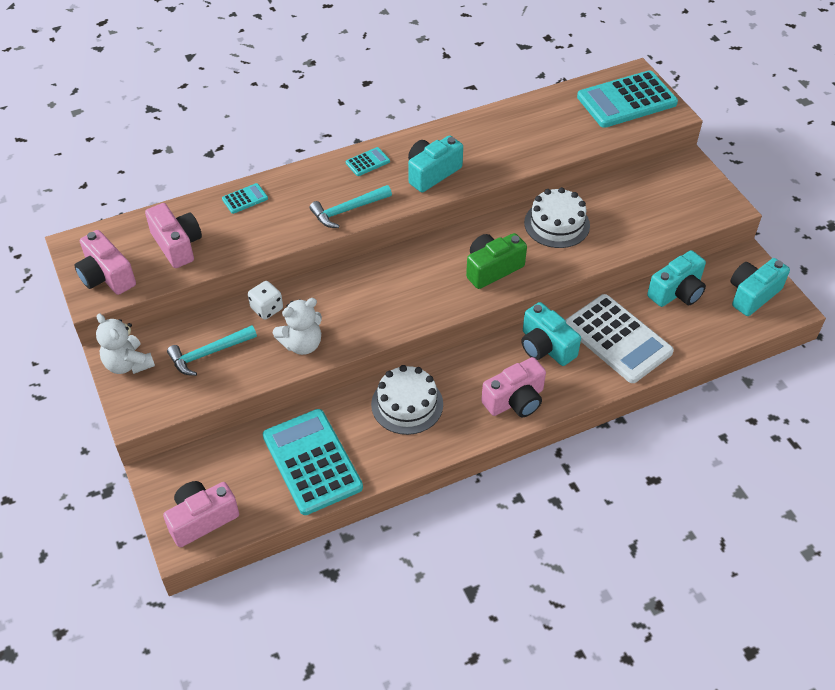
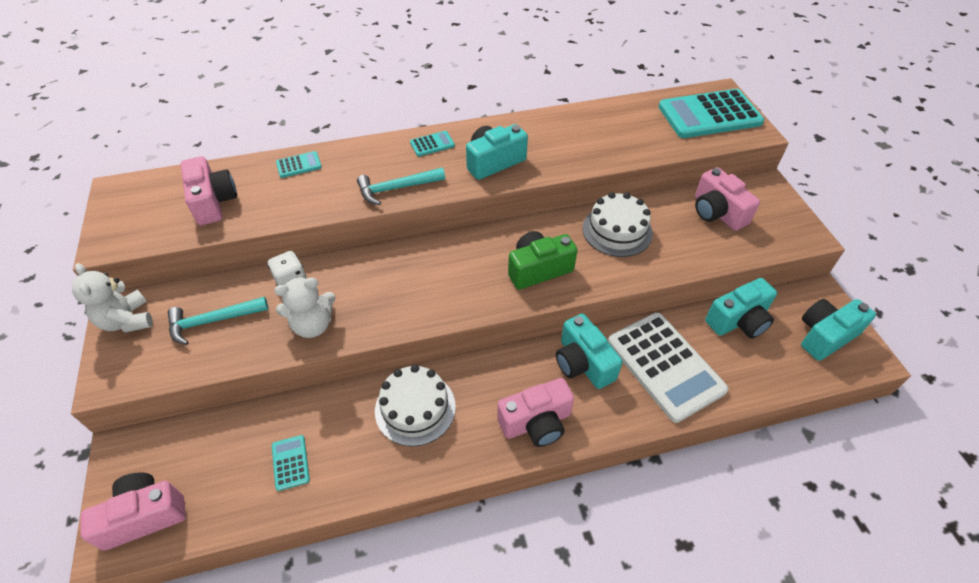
camera: 10 degrees right, 0 degrees up
pink camera [74,230,136,295] -> pink camera moved to [695,167,760,231]
turquoise calculator [263,409,363,515] -> turquoise calculator [272,435,310,491], size x0.42

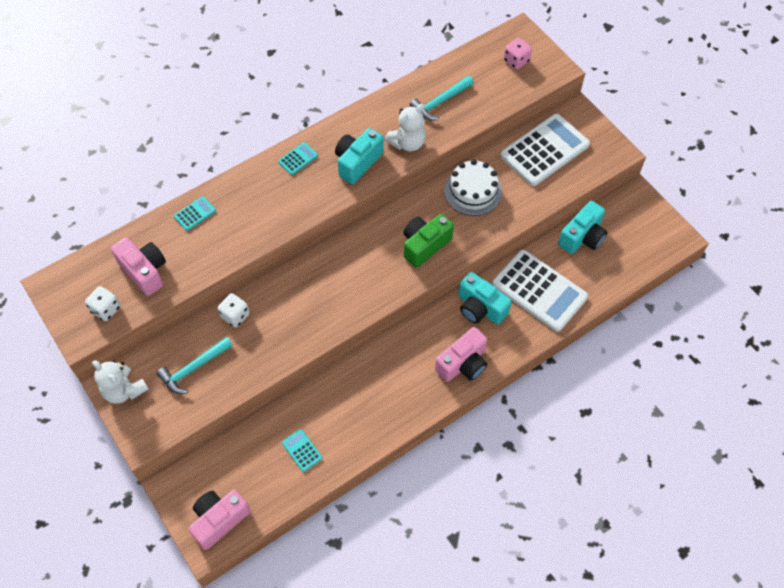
camera: 20 degrees left, 10 degrees up
white teddy bear [274,277,336,338] -> white teddy bear moved to [385,104,426,151]
turquoise hammer [357,168,445,205] -> turquoise hammer moved to [410,76,474,121]
white cake [375,365,456,447] -> none
turquoise calculator [659,89,764,138] -> pink dice [504,38,532,69]
pink camera [695,167,760,231] -> white calculator [500,114,590,186]
turquoise camera [801,299,876,361] -> none
none -> white dice [85,286,120,321]

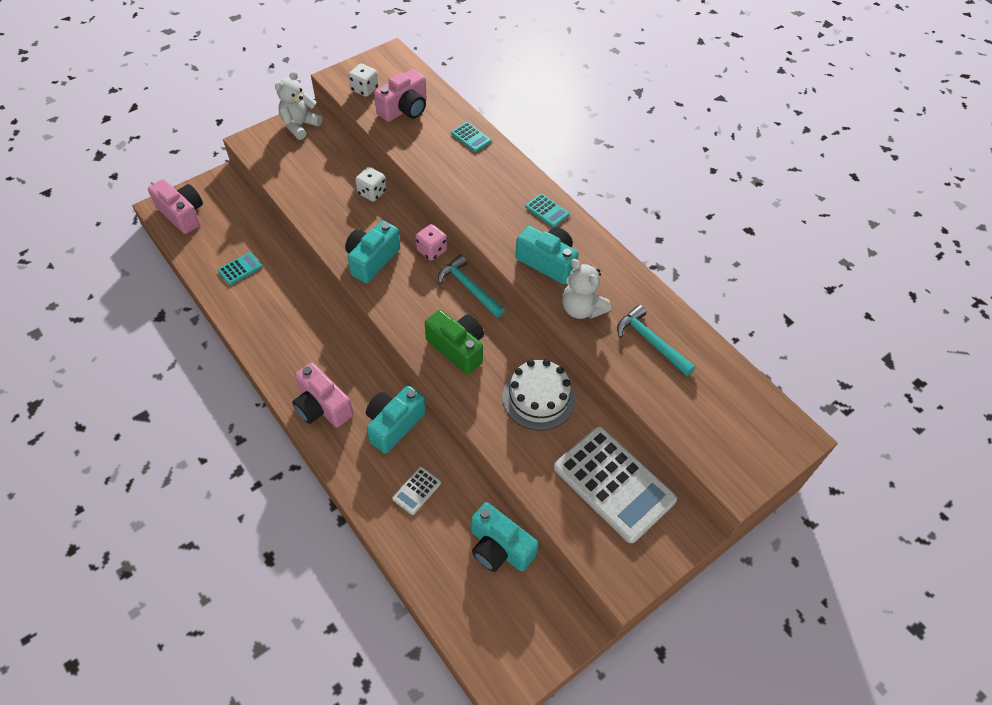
camera: 85 degrees right, 5 degrees down
turquoise hammer [157,337,233,394] -> turquoise hammer moved to [438,255,505,318]
white calculator [492,250,588,332] -> white calculator [392,467,441,515], size x0.42
pink dice [504,38,532,69] -> pink dice moved to [415,224,447,261]
none -> turquoise camera [345,221,400,283]

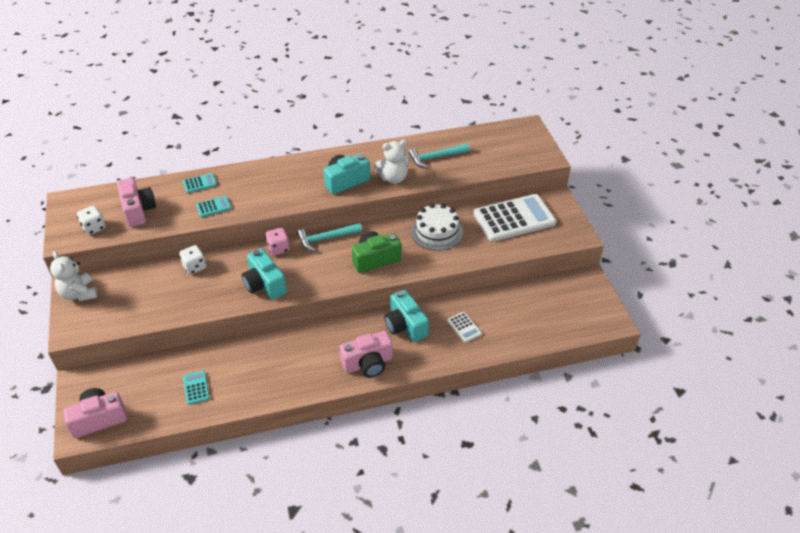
camera: 65 degrees left, 10 degrees down
turquoise camera [471,502,539,572] -> none
turquoise calculator [525,193,569,227] -> turquoise calculator moved to [196,196,232,217]

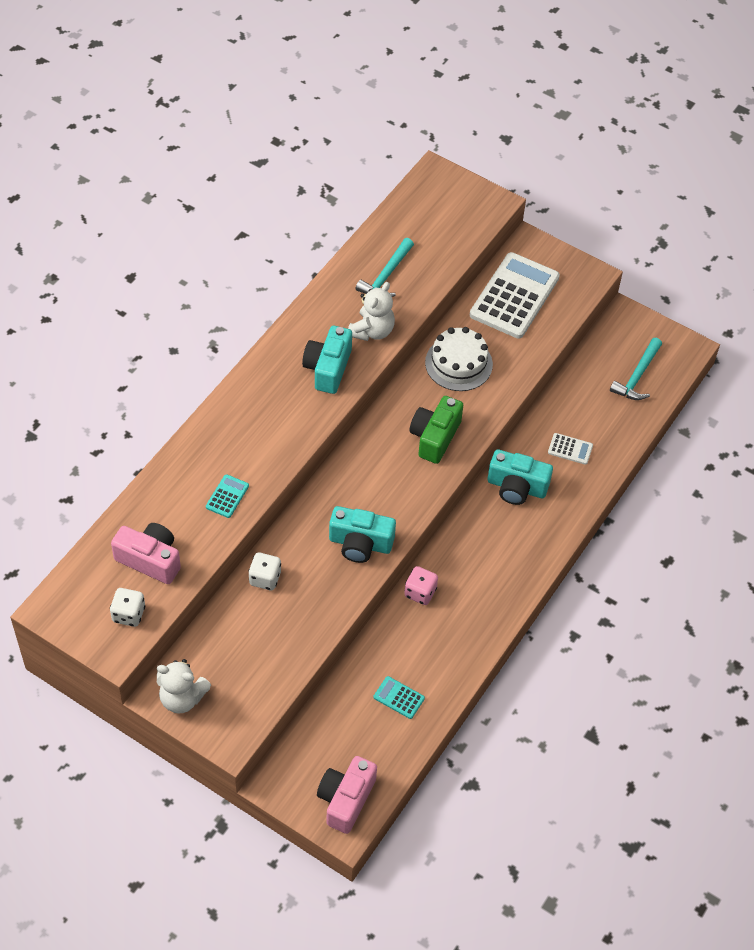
camera: 45 degrees left, 10 degrees up
turquoise calculator [183,173,217,193] -> none
pink dice [265,227,290,256] -> pink dice moved to [404,566,438,605]
turquoise hammer [297,223,362,251] -> turquoise hammer moved to [610,338,662,400]
pink camera [339,331,393,378] -> none

